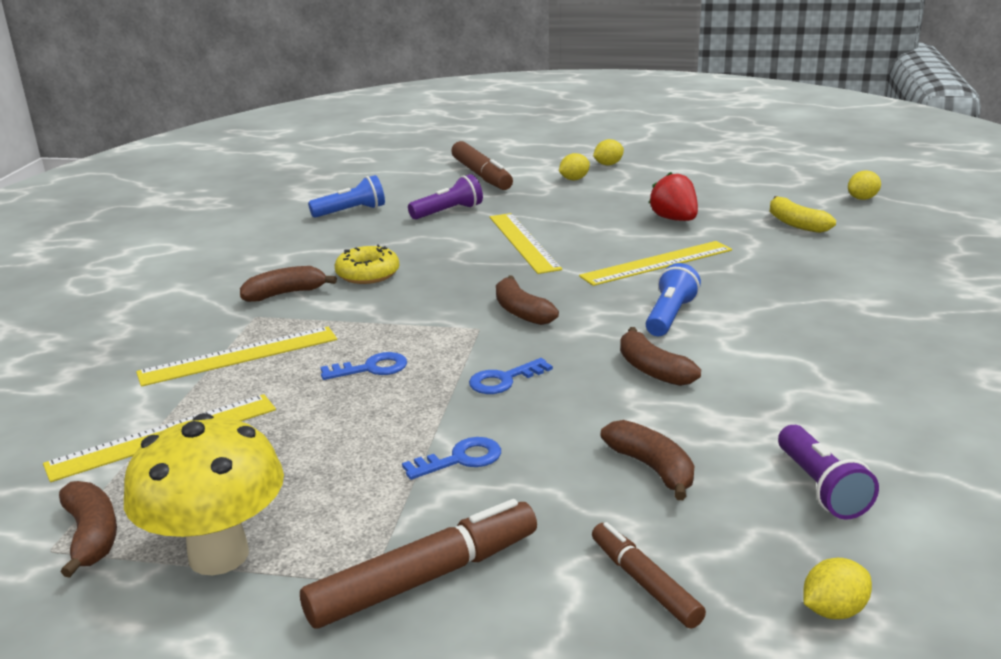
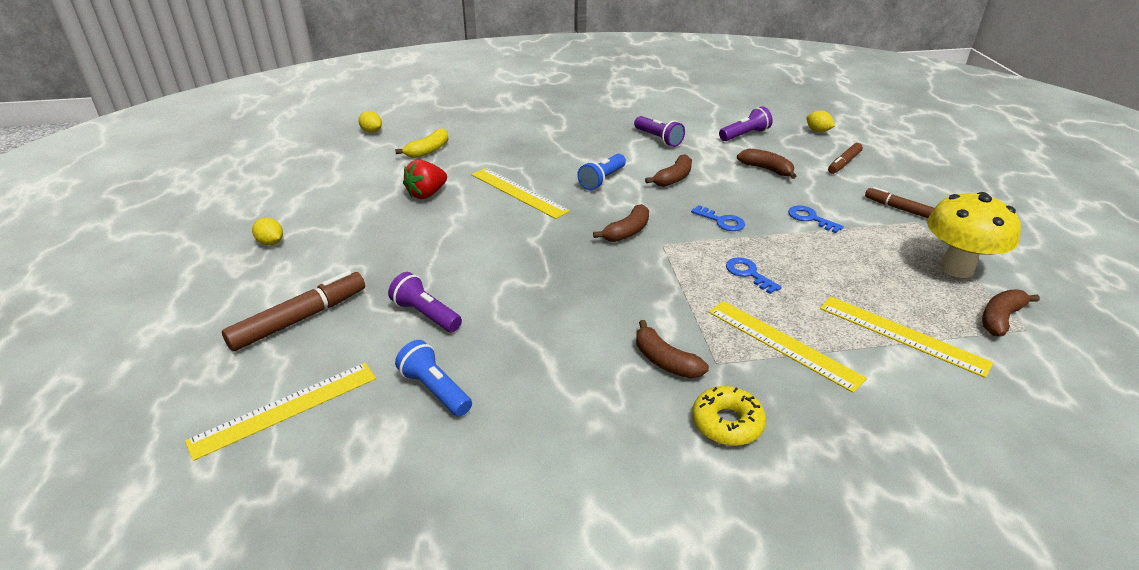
camera: 110 degrees left, 10 degrees up
brown marker [300,499,537,629] -> brown marker [865,187,934,218], size x0.61
yellow donut [335,244,399,284] -> yellow donut moved to [692,386,766,446]
yellow ruler [490,213,562,274] -> yellow ruler moved to [185,363,376,461]
yellow lemon [559,153,590,180] -> none
brown banana [601,420,694,500] -> brown banana turned 90 degrees clockwise [737,149,796,179]
blue flashlight [646,263,701,336] -> blue flashlight turned 60 degrees counterclockwise [577,154,626,190]
none -> purple flashlight [634,116,685,147]

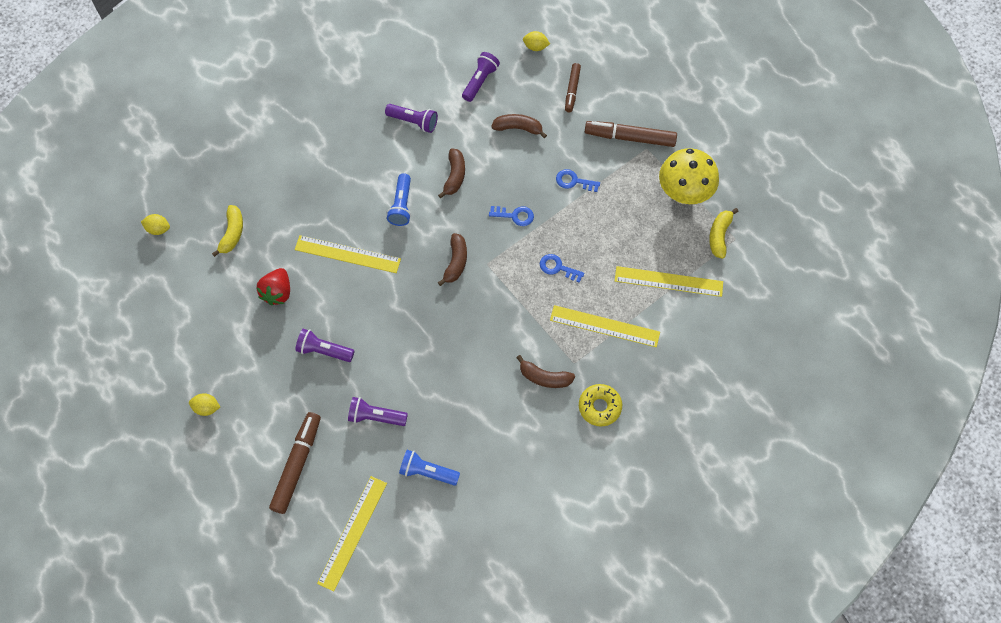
camera: 30 degrees left, 30 degrees up
brown marker [865,187,934,218] -> brown marker [585,121,677,147], size x1.64
brown banana [982,289,1040,336] -> yellow banana [709,208,739,259]
none -> purple flashlight [295,329,354,362]

